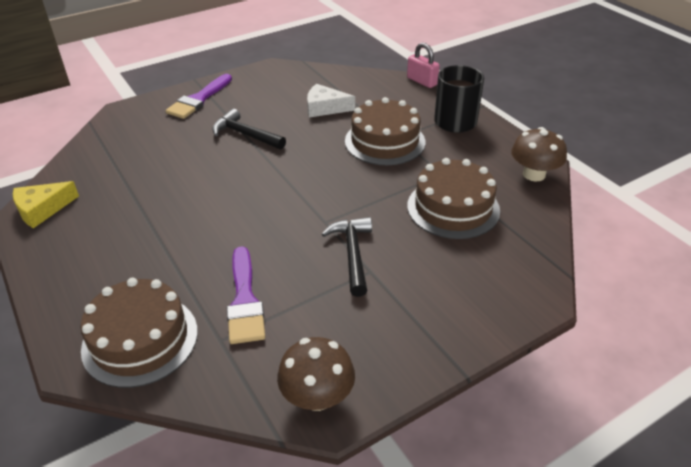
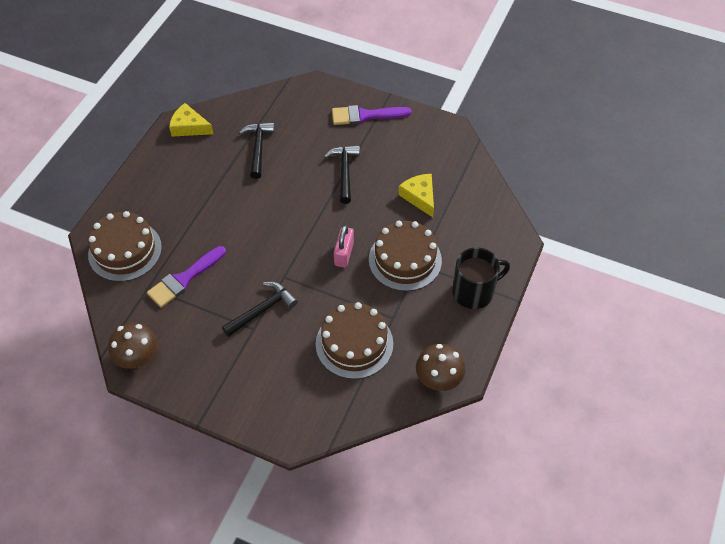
camera: 55 degrees right, 15 degrees up
white cheese [307,84,355,118] -> yellow cheese [398,174,434,217]
pink padlock [407,43,440,88] -> pink padlock moved to [334,225,354,268]
none -> black hammer [239,122,275,179]

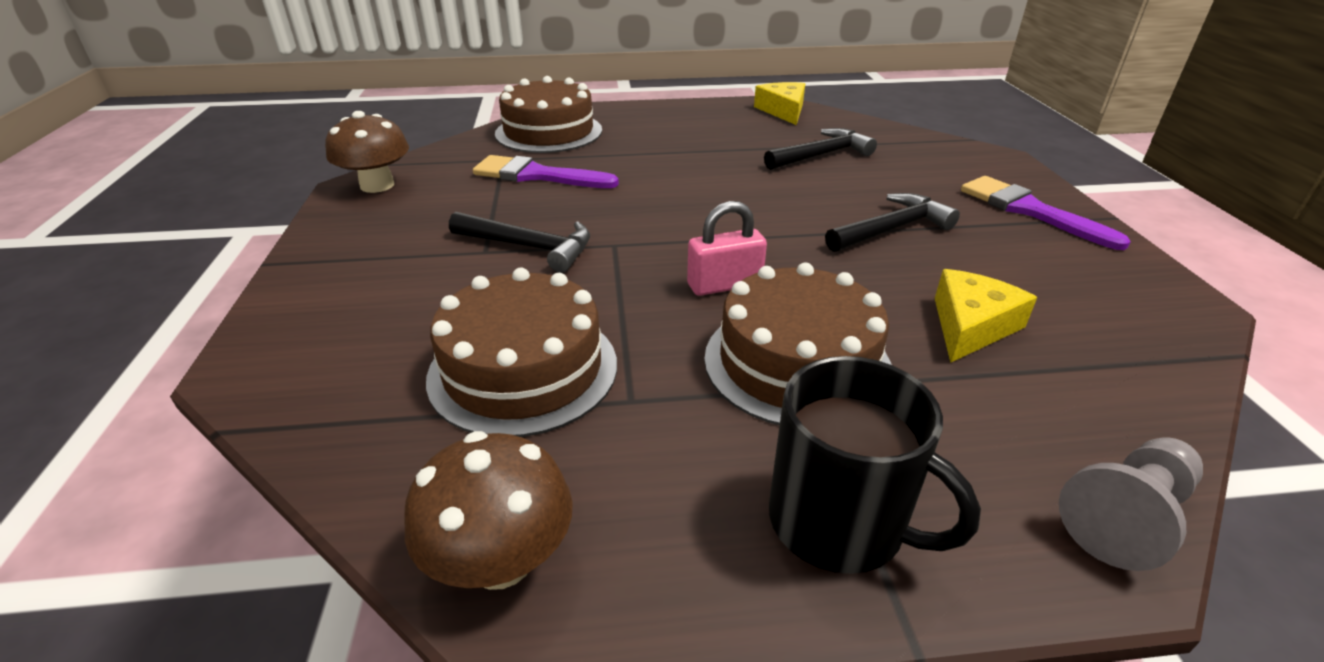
camera: 60 degrees right, 20 degrees down
none -> grey pawn [1059,437,1203,571]

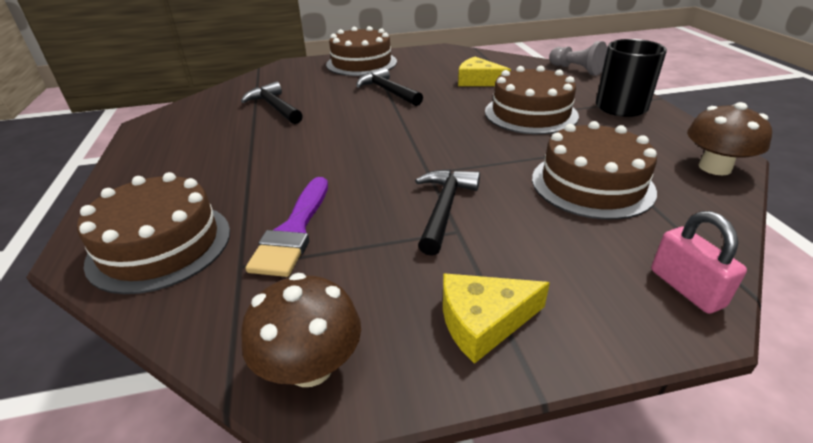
camera: 95 degrees left, 0 degrees up
pink padlock [687,201,767,296] -> pink padlock moved to [651,211,747,314]
yellow cheese [754,82,805,125] -> yellow cheese moved to [443,273,550,364]
purple brush [961,176,1131,250] -> brown cake [326,26,397,76]

